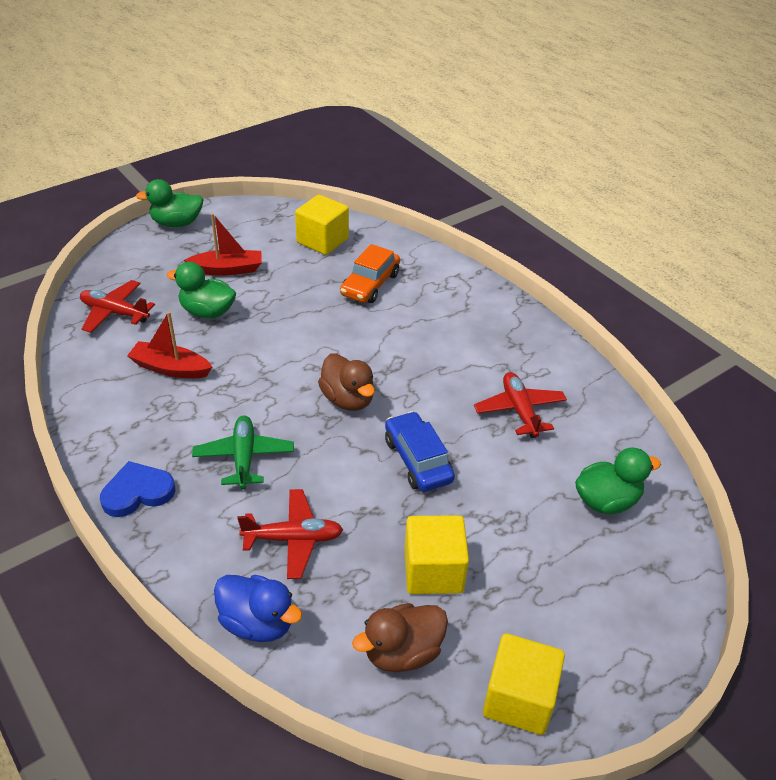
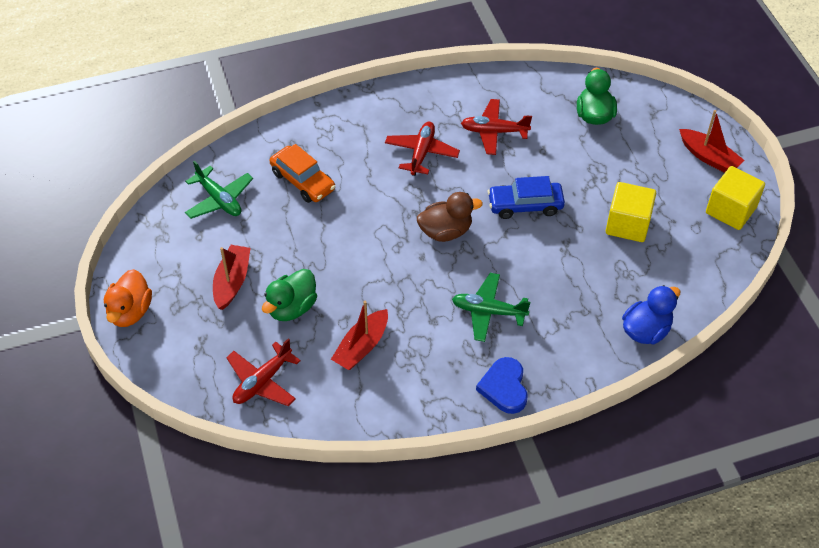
camera: 70 degrees left, 10 degrees up
green duck [136,179,204,227] -> orange duck [104,269,152,327]
red plane [237,489,343,579] -> red plane moved to [385,122,460,176]
yellow cube [295,195,349,255] -> green plane [185,161,253,219]
brown duck [352,603,448,672] -> none
none -> red boat [679,110,744,173]

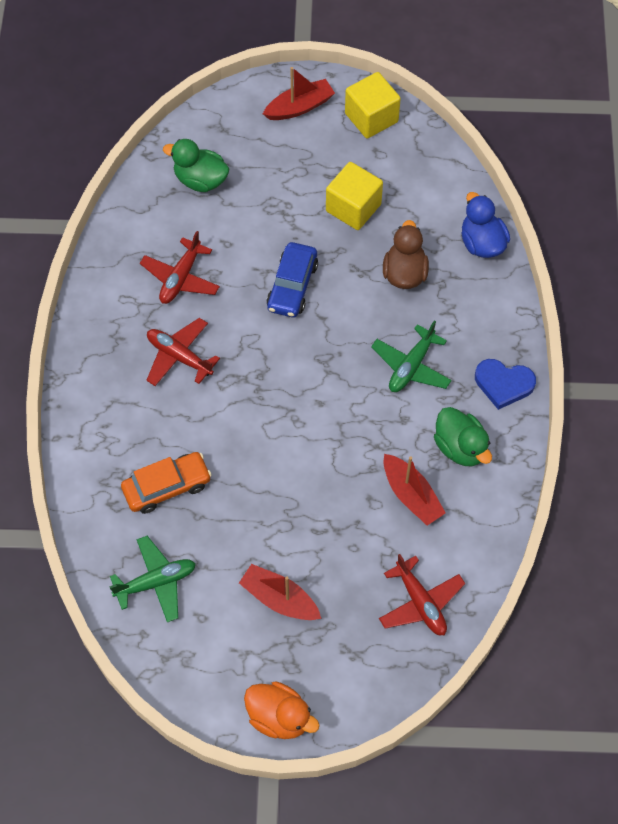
camera: 70 degrees left, 10 degrees up
green duck [262,269,317,321] -> green duck moved to [434,407,492,466]
brown duck [417,192,483,242] -> brown duck moved to [383,220,429,289]

